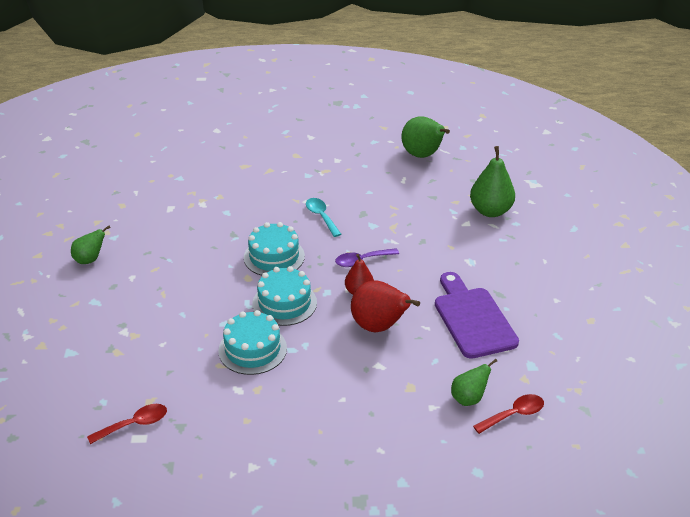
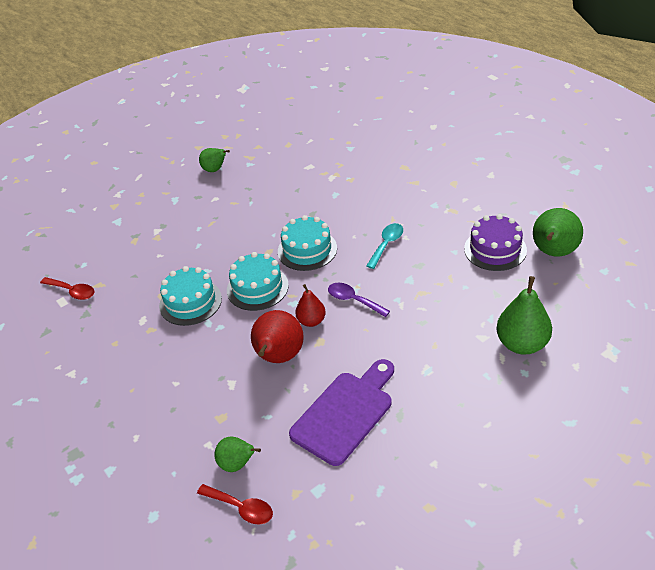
camera: 60 degrees right, 5 degrees up
none -> purple cake [464,214,527,271]

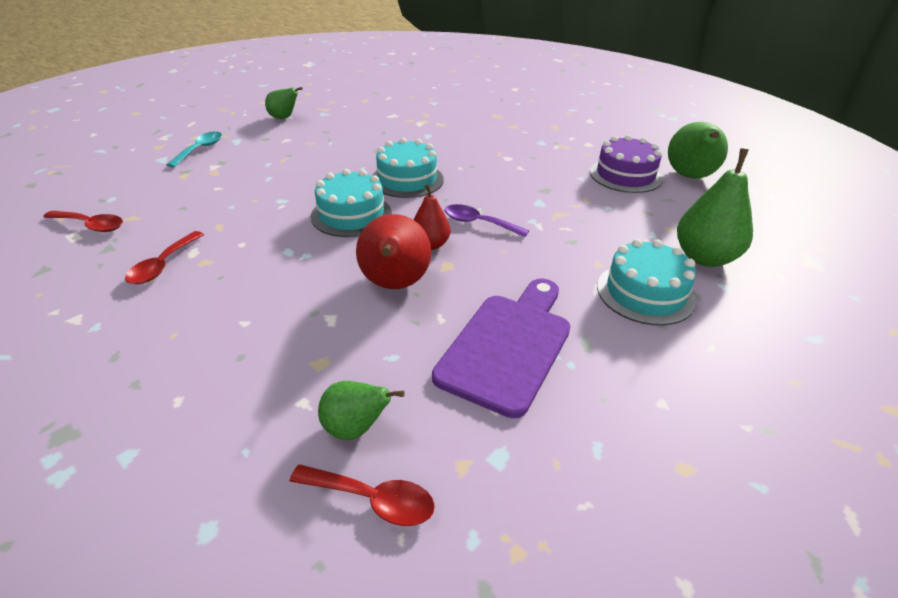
camera: 15 degrees left, 5 degrees down
turquoise cake [159,266,222,326] -> turquoise cake moved to [597,239,696,326]
turquoise spoon [366,223,403,269] -> turquoise spoon moved to [166,131,222,167]
none -> red spoon [125,231,204,284]

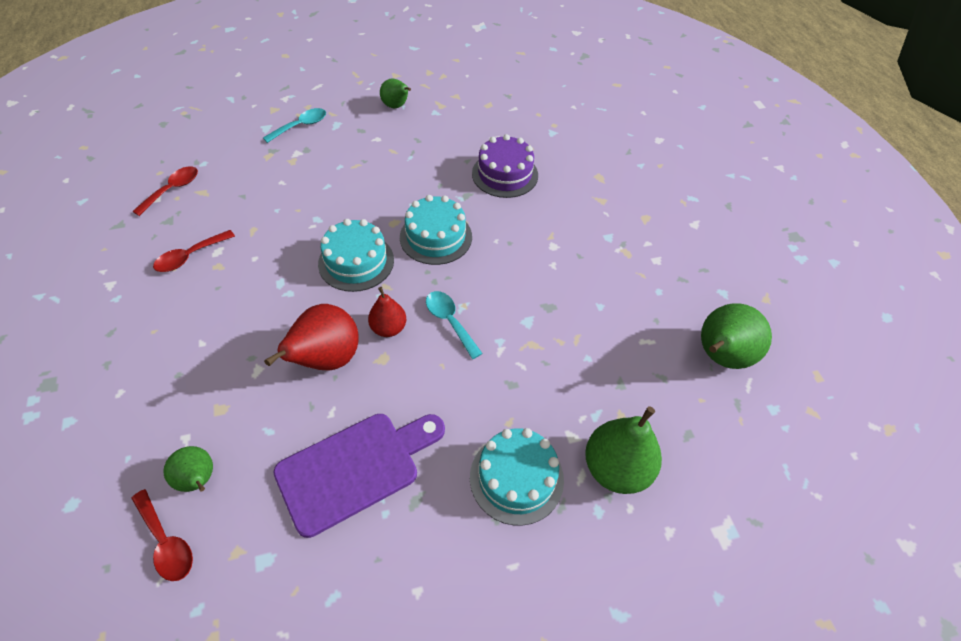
camera: 30 degrees right, 15 degrees up
red spoon [43,211,123,232] -> red spoon turned 105 degrees counterclockwise [132,166,198,216]
purple spoon [444,204,529,237] -> turquoise spoon [426,291,483,359]
purple cake [590,135,662,193] -> purple cake moved to [472,134,538,198]

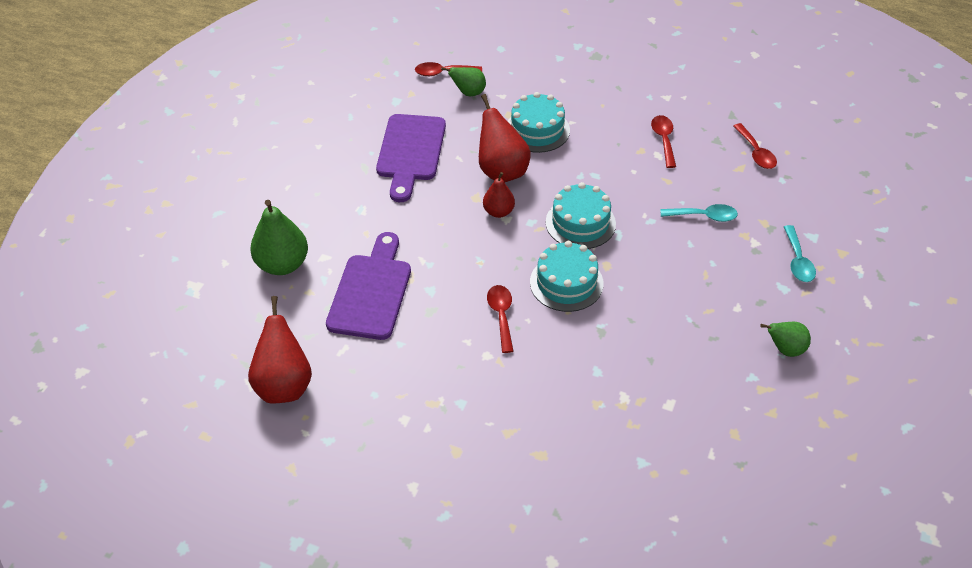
camera: 130 degrees right, 5 degrees down
turquoise spoon [426,291,483,359] -> turquoise spoon moved to [660,204,738,222]
turquoise cake [470,428,564,526] -> turquoise cake moved to [508,92,570,153]
purple cake [472,134,538,198] -> none
green pear [701,303,772,369] -> red pear [248,296,312,404]
none -> purple cutting board [326,232,411,340]
none -> red spoon [487,285,514,353]

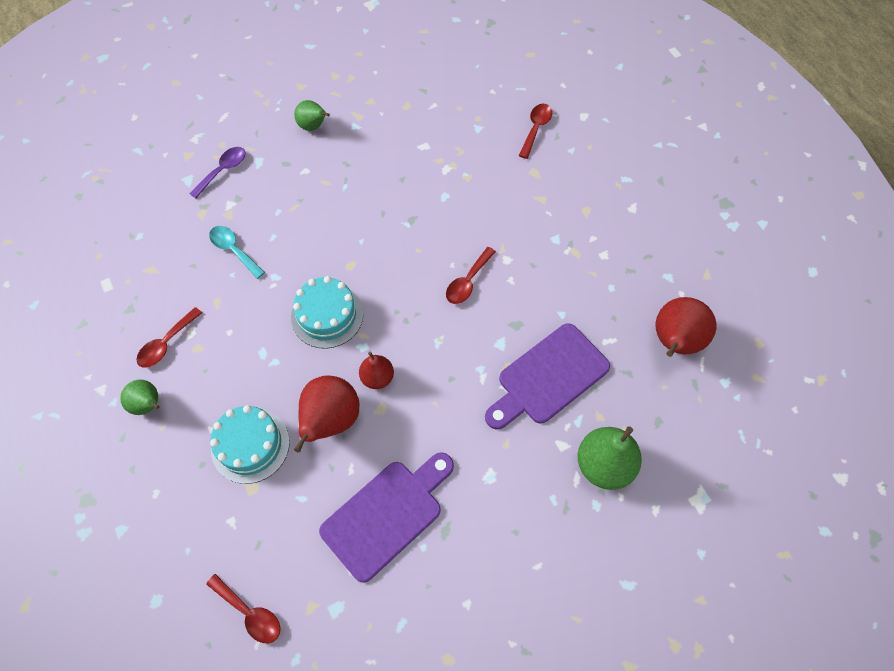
camera: 140 degrees left, 15 degrees up
green pear [441,67,486,96] -> green pear moved to [120,379,160,415]
turquoise cake [530,241,604,312] -> none
red spoon [733,123,777,169] -> red spoon moved to [519,104,552,159]
turquoise spoon [784,225,816,282] -> purple spoon [189,147,246,198]

